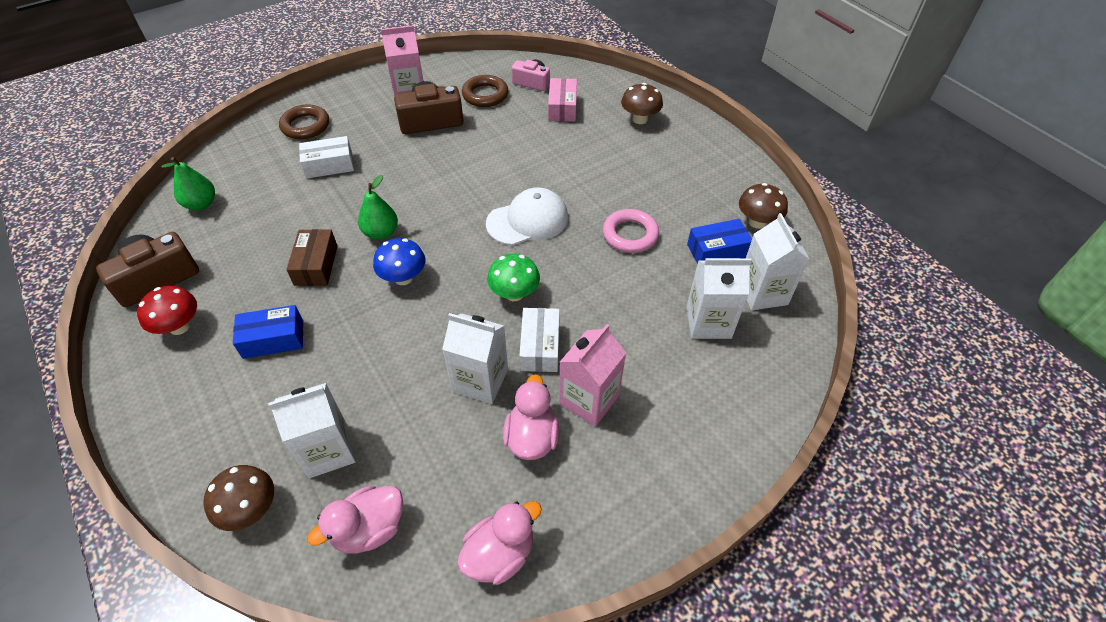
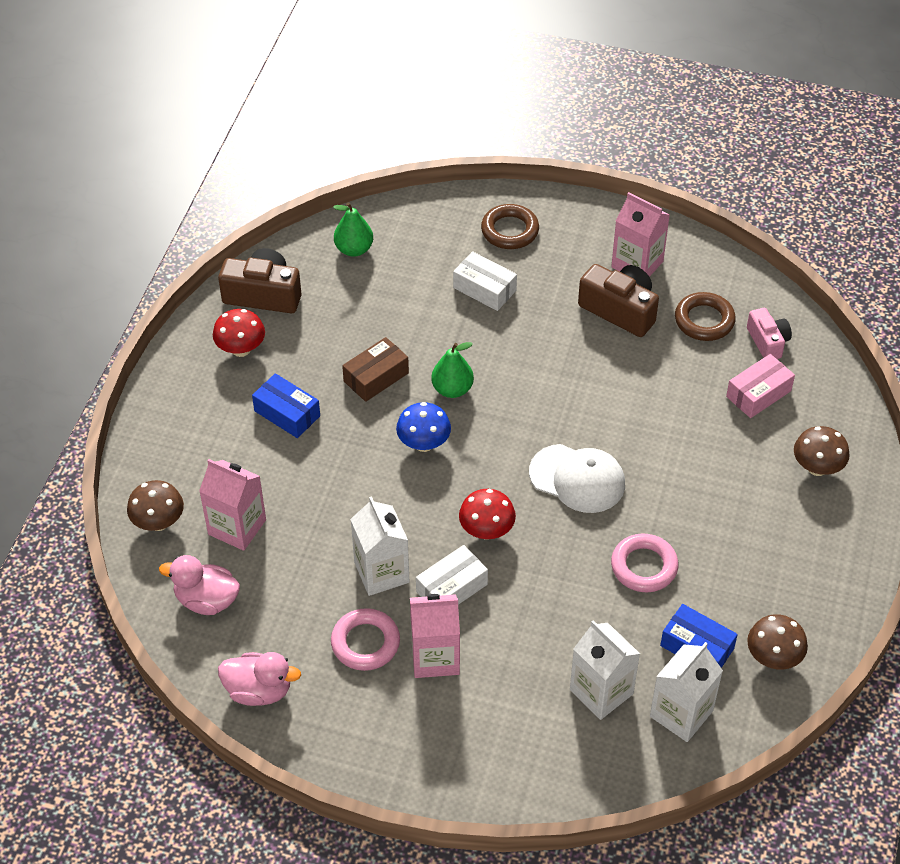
camera: 50 degrees right, 0 degrees up
white carton [268,383,356,478] -> pink carton [199,459,266,551]
green mushroom [487,254,540,301] -> red mushroom [459,489,516,540]
pink duck [503,374,559,460] -> pink ring [331,608,400,671]

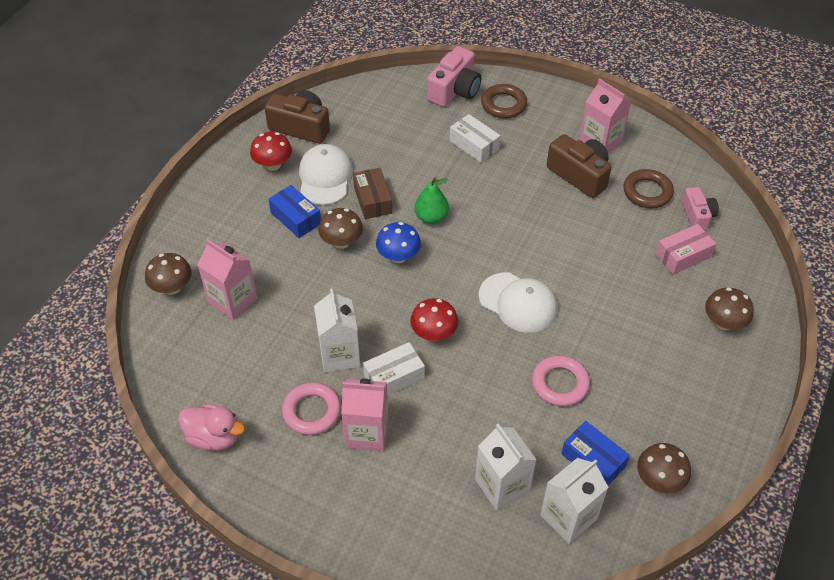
camera: 10 degrees right, 0 degrees up
pink duck [159,555,240,615] -> none
green pear [333,202,373,257] -> none
brown box [342,337,409,402] -> brown box turned 75 degrees counterclockwise [353,168,392,219]
none -> white cap [299,144,353,205]
none -> brown mushroom [318,208,363,249]
none -> pink camera [427,46,481,107]

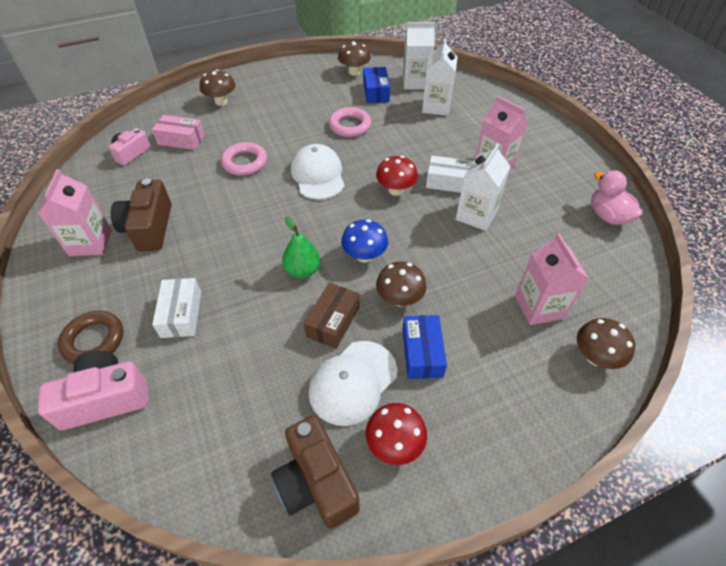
camera: 140 degrees left, 0 degrees up
pink ring [282,382,341,435] -> pink ring moved to [221,142,267,176]
brown ring [623,169,674,208] -> none

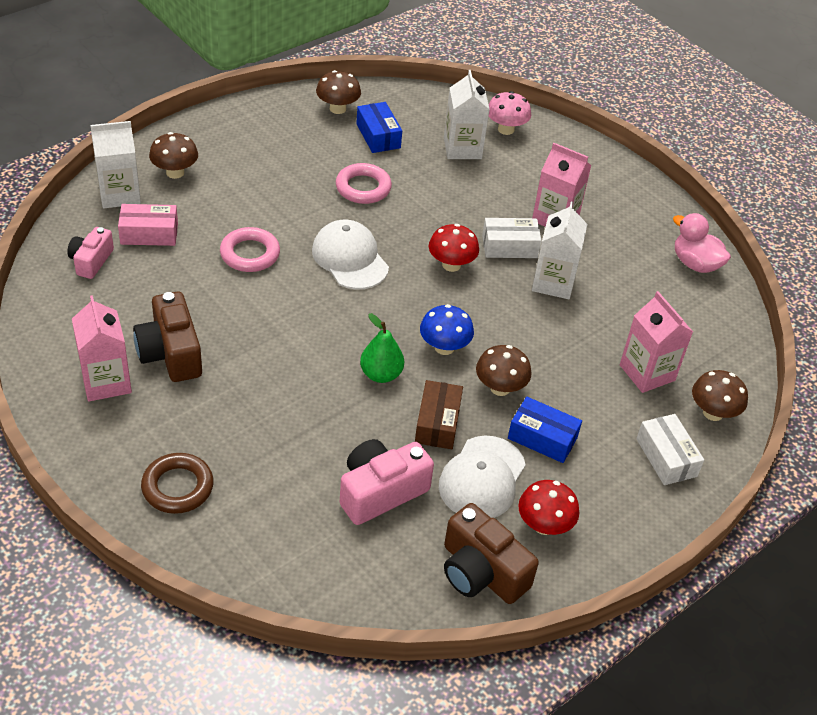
camera: 20 degrees left, 5 degrees down
pink camera [38,351,148,430] -> pink camera moved to [340,439,434,525]
white box [152,278,201,338] -> white box moved to [636,414,704,485]
white carton [403,22,435,89] -> white carton moved to [90,121,141,208]
blue box [403,315,447,379] -> blue box turned 45 degrees counterclockwise [508,397,582,463]
none -> pink mushroom [489,91,531,135]

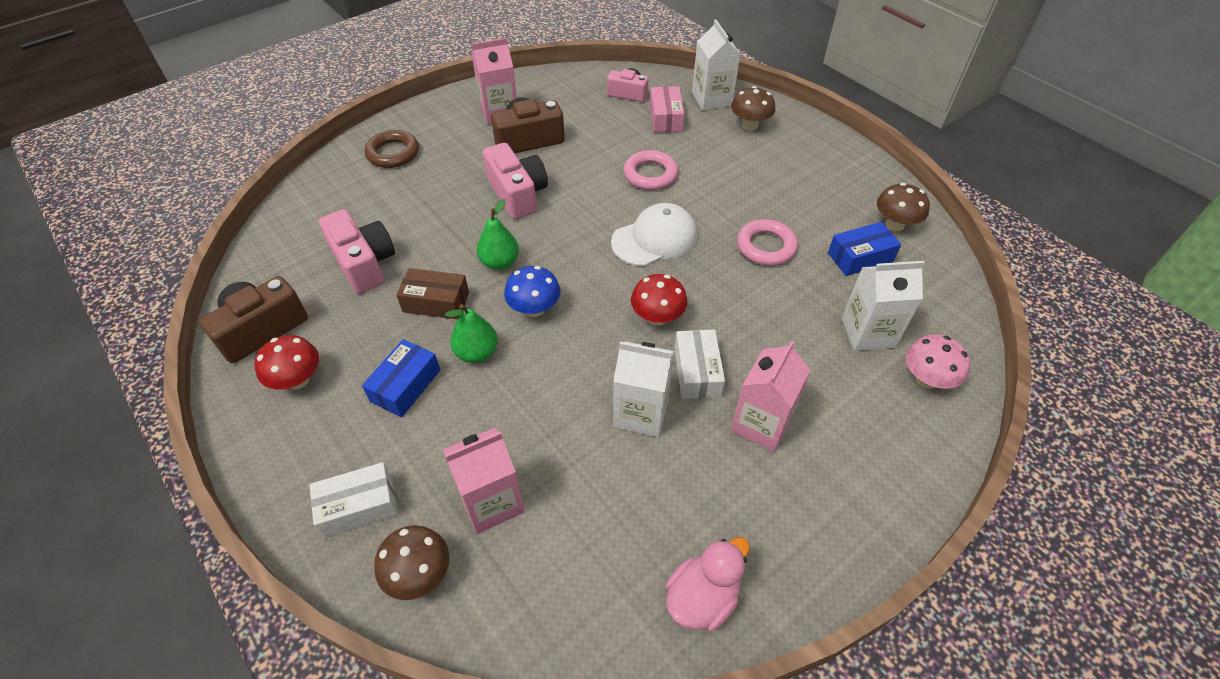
camera: 95 degrees right, 5 degrees up
white cap [439,436,526,518] -> none
brown mushroom [476,345,532,396] -> green pear [445,304,498,363]
none -> pink camera [483,143,548,219]

